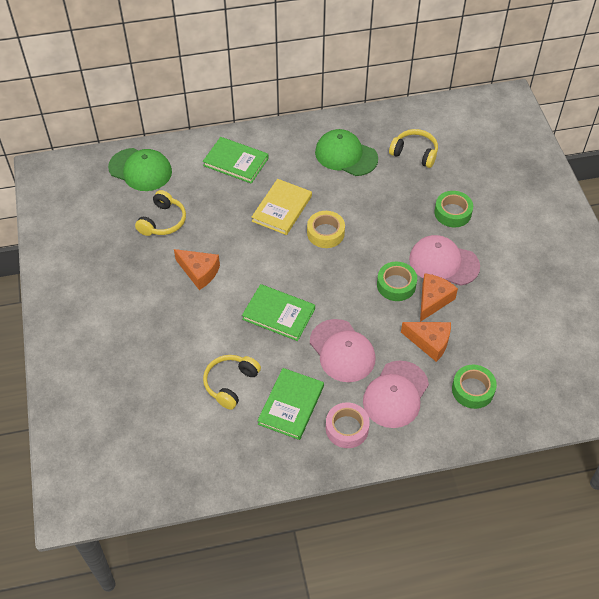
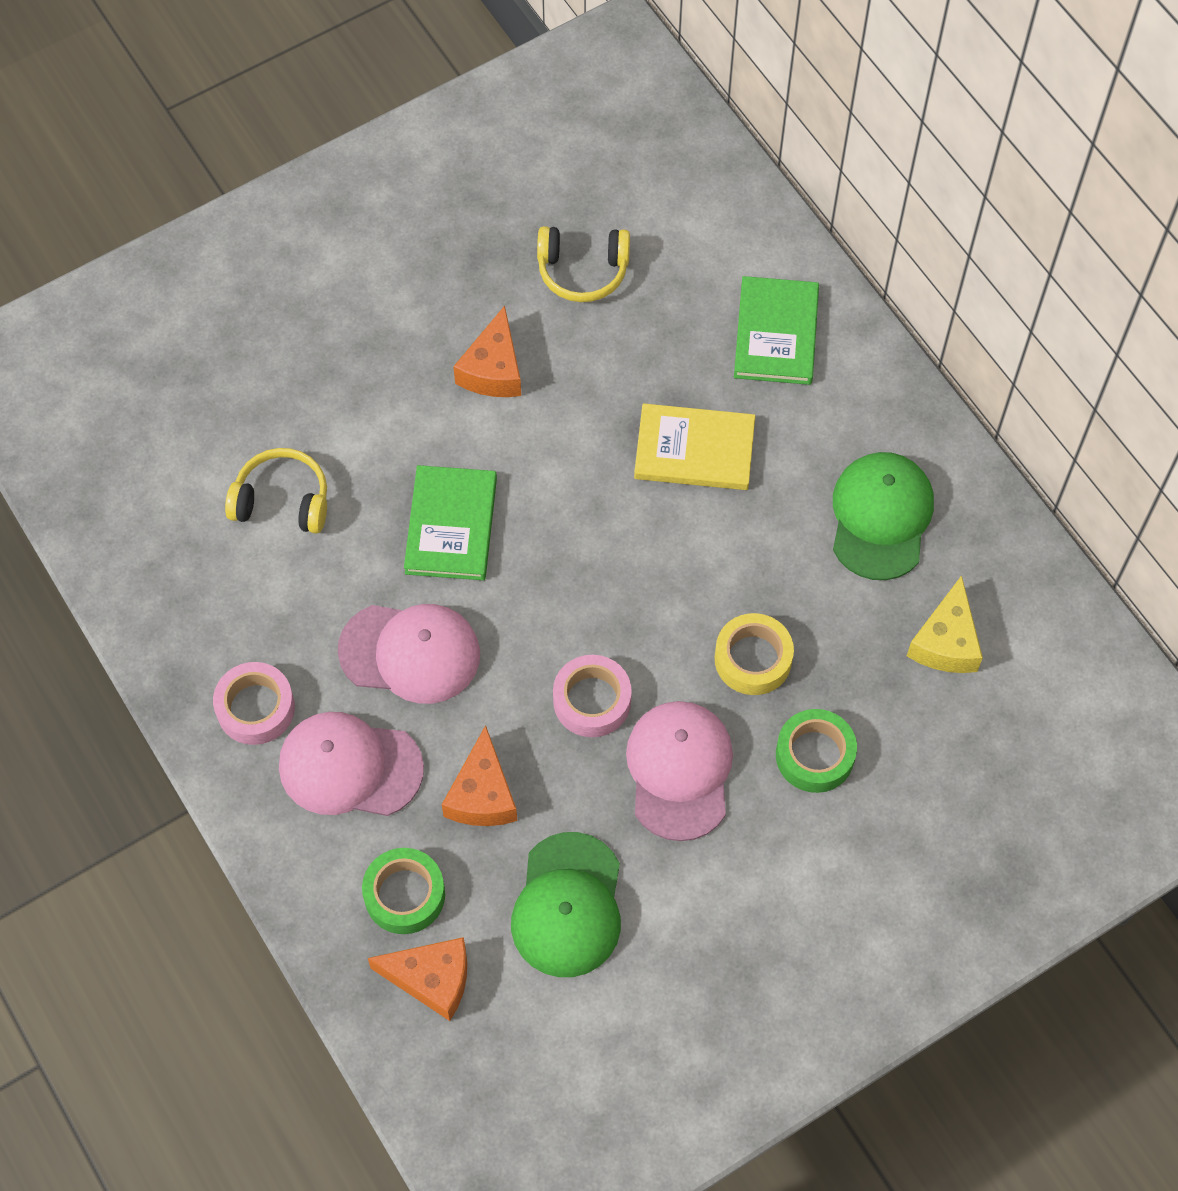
camera: 70 degrees right, 10 degrees up
green cap [108,148,172,191] -> green cap moved to [511,832,621,977]
green book [257,368,324,440] -> none
yellow tape [307,211,345,248] -> yellow tape moved to [715,613,794,695]
pink cap [310,319,376,382] -> pink cap turned 120 degrees counterclockwise [338,604,480,704]
green tape [377,262,417,301] -> pink tape [553,655,632,737]
yellow headphones [389,129,438,168] -> yellow cheese [907,575,983,673]
orange cheese [420,273,458,322] -> orange cheese moved to [368,937,467,1021]

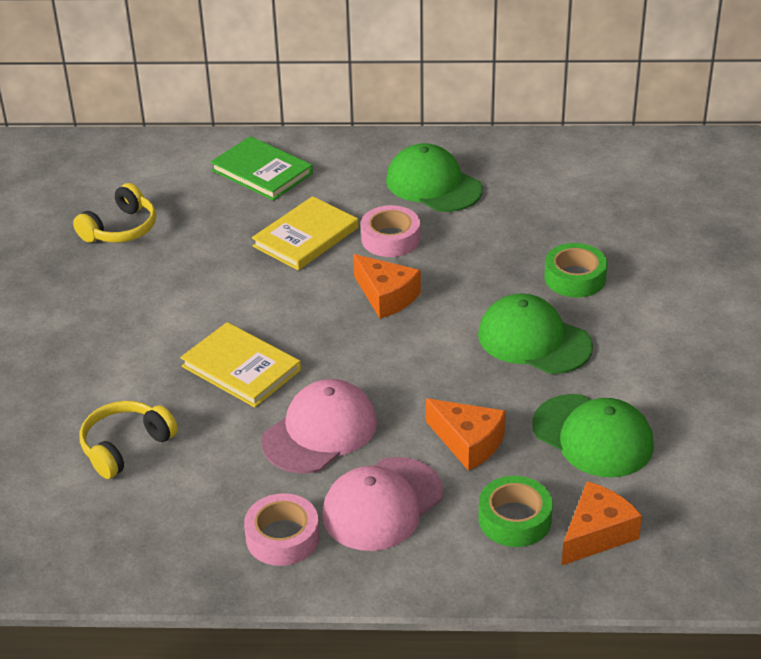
camera: 55 degrees left, 25 degrees down
green book [404,465,497,580] -> yellow book [180,322,301,407]
orange cheese [453,306,521,397] -> orange cheese moved to [353,254,421,319]
pink tape [553,655,632,737] -> pink tape moved to [361,205,420,257]
pink cap [626,701,733,841] -> green cap [478,293,593,374]
yellow tape [715,613,794,695] -> none
yellow cheese [907,575,983,673] -> none

